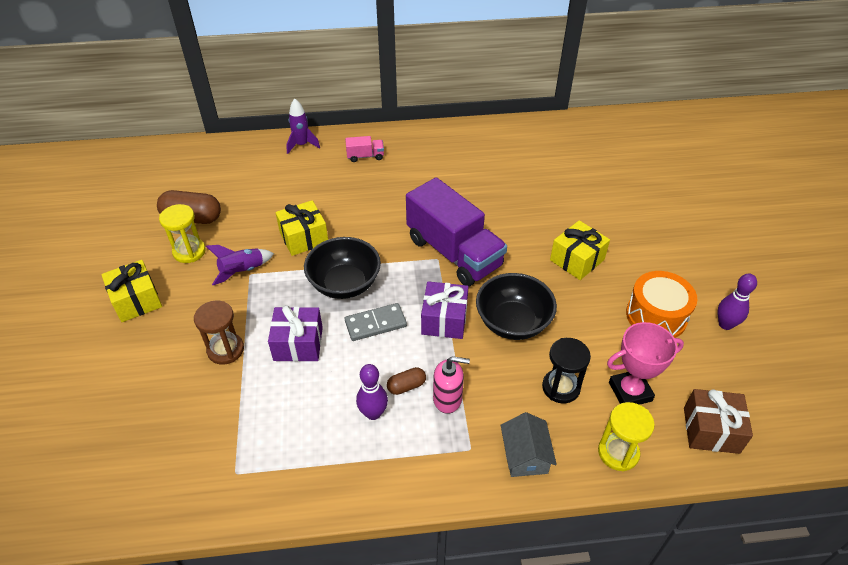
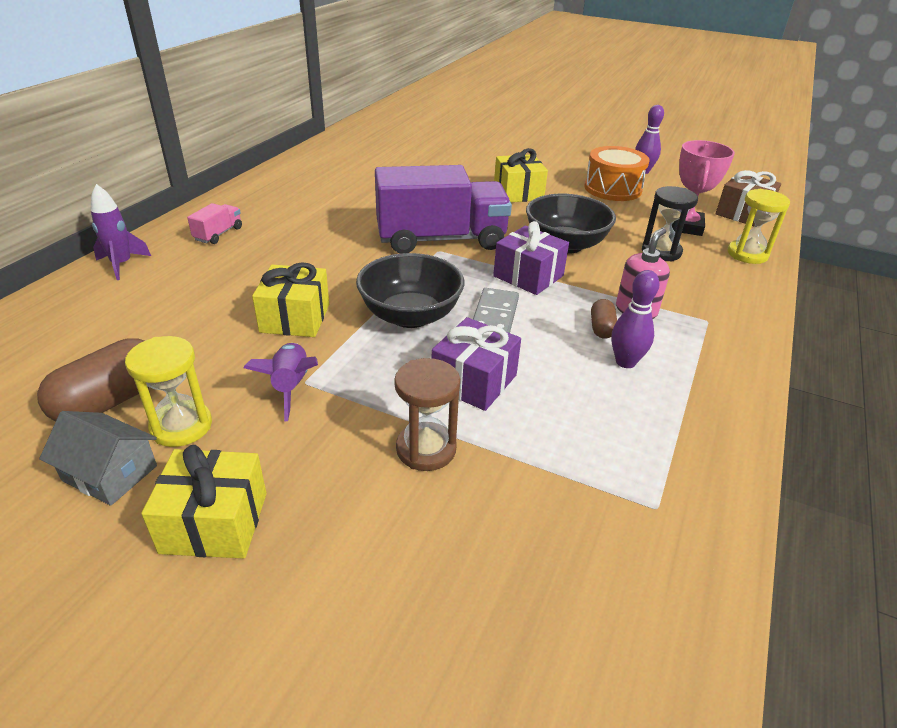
camera: 60 degrees left, 10 degrees down
grey house [501,412,557,477] -> grey house moved to [39,411,157,506]

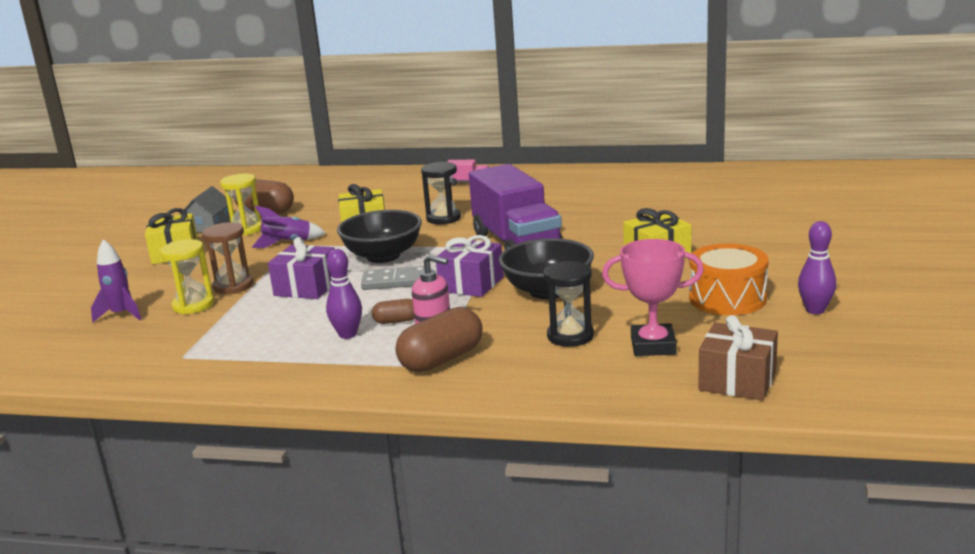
camera: 80 degrees right, 15 degrees down
purple rocket [91,184,151,280] -> purple rocket moved to [91,239,141,322]
yellow hourglass [728,189,790,264] -> yellow hourglass moved to [160,239,214,314]
none -> brown capsule [395,307,483,372]
none -> black hourglass [421,162,461,224]

